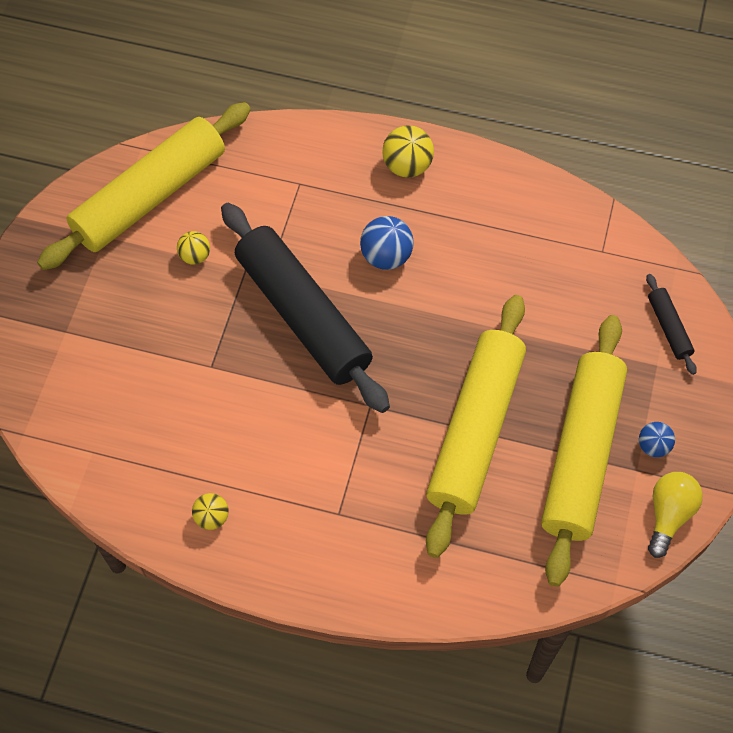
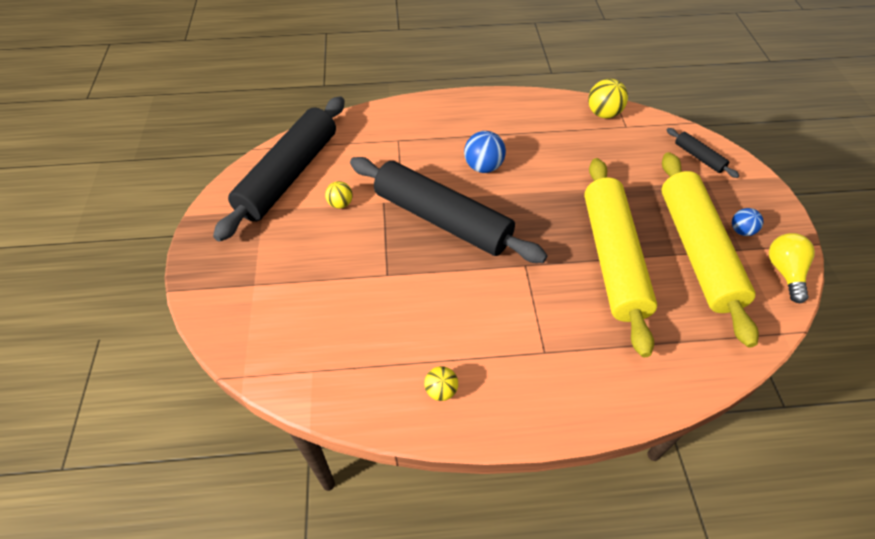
camera: 20 degrees left, 10 degrees down
yellow rolling pin [37,102,251,270] -> black rolling pin [213,96,345,242]
yellow ball [382,125,434,178] -> yellow ball moved to [588,79,628,118]

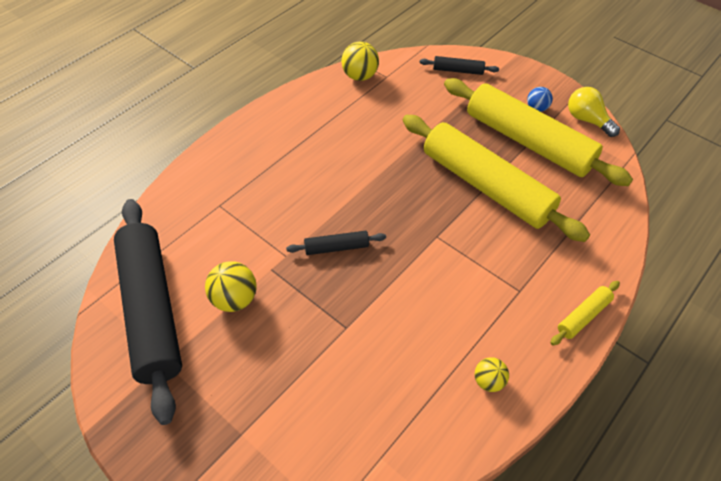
camera: 45 degrees left, 0 degrees up
yellow ball [325,181,353,209] -> yellow ball [205,261,257,312], size x1.60
black rolling pin [350,157,547,263] -> black rolling pin [286,231,386,255], size x0.41
blue ball [464,131,506,173] -> none
none -> yellow rolling pin [550,281,620,345]

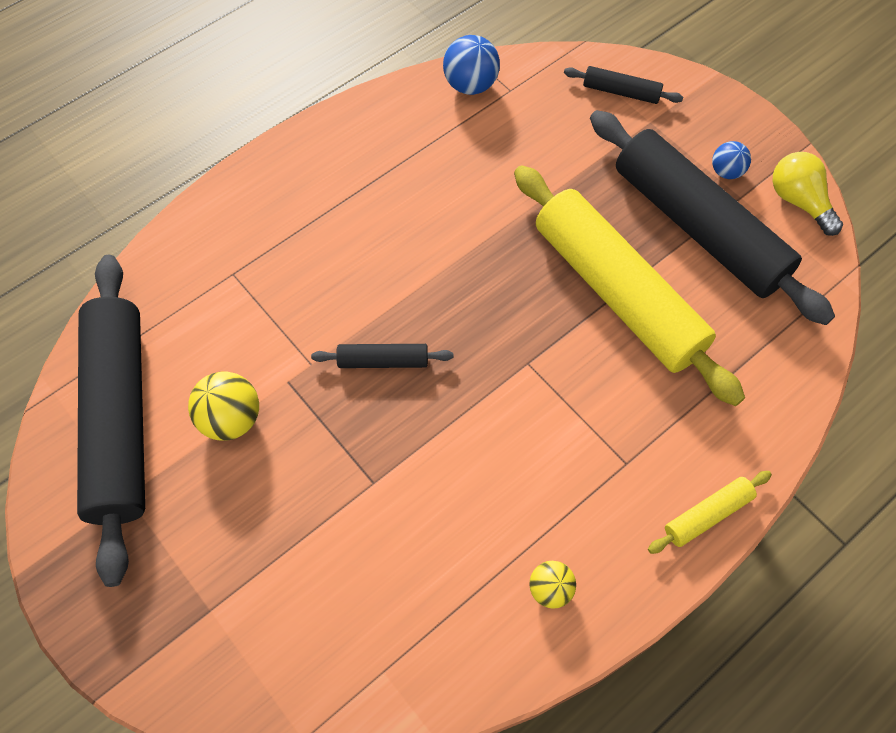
camera: 10 degrees right, 10 degrees up
yellow ball [341,42,379,81] -> blue ball [443,35,500,95]
yellow rolling pin [444,78,633,186] -> black rolling pin [590,110,835,325]

